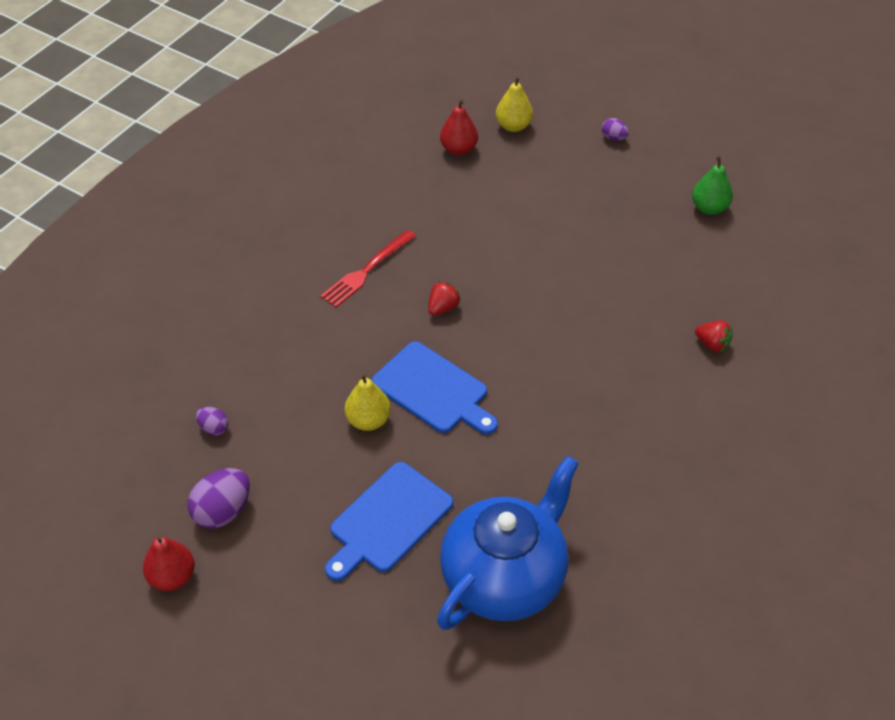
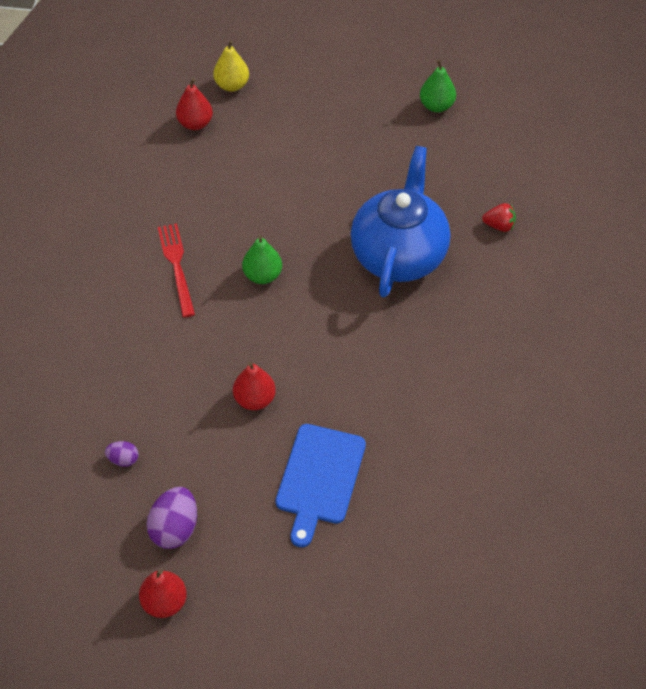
camera: 25 degrees left, 5 degrees up
red fork [320,230,416,307] -> red fork turned 150 degrees clockwise [158,223,195,317]
yellow pear [345,373,391,431] -> red pear [233,362,276,410]
blue cutting board [372,341,498,435] -> none
red strawberry [428,281,461,316] -> green pear [242,235,282,284]
blue teapot [437,456,579,630] -> blue teapot moved to [351,146,450,297]
purple egg [602,118,629,141] -> none

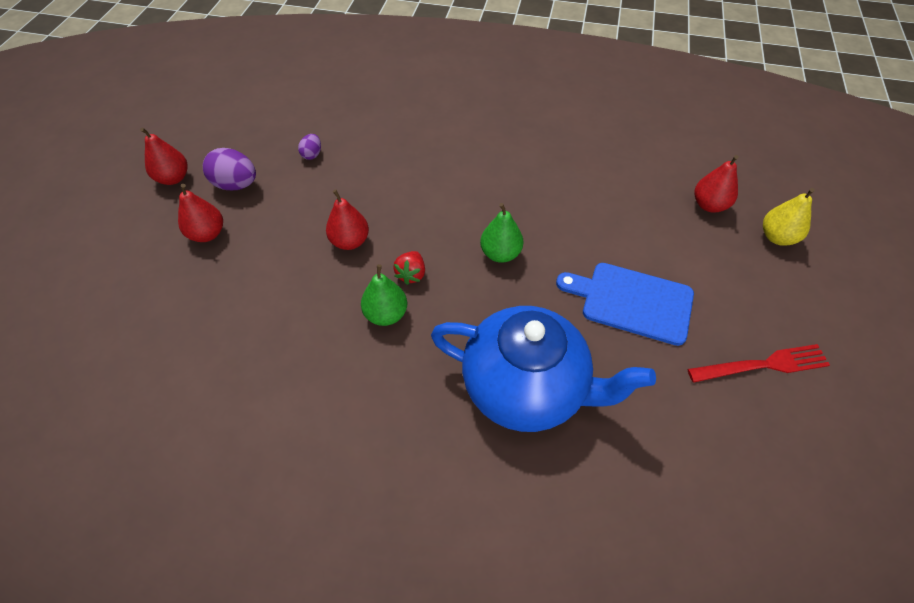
camera: 95 degrees right, 0 degrees up
red fork [158,223,195,317] -> red fork moved to [688,344,830,383]
blue cutting board [275,424,366,547] -> blue cutting board moved to [556,263,694,346]
green pear [420,59,456,112] -> green pear moved to [361,264,407,326]
red strawberry [482,203,516,232] -> red strawberry moved to [393,251,425,285]
none -> red pear [178,184,223,242]

